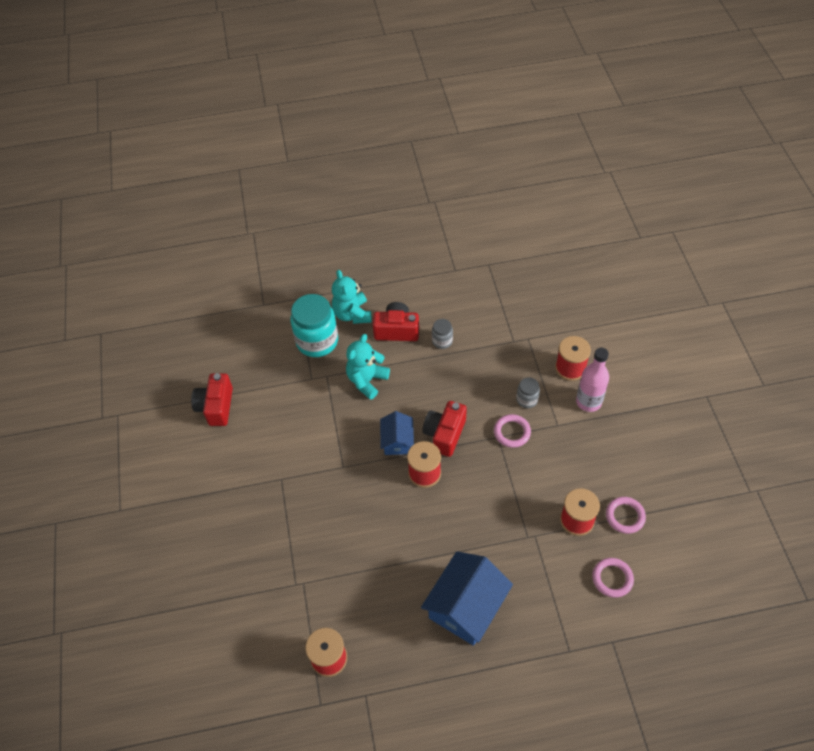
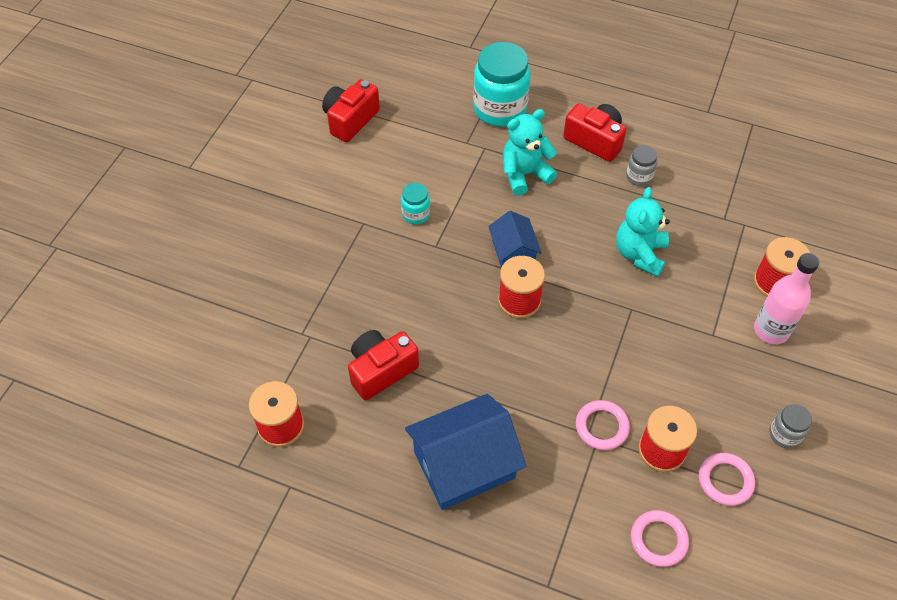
camera: 30 degrees right, 0 degrees up
turquoise teddy bear [332,270,372,324] -> turquoise teddy bear moved to [616,187,670,277]
blue house [380,411,414,455] -> blue house turned 45 degrees counterclockwise [488,211,542,267]
red camera [422,401,467,457] -> red camera moved to [348,330,419,400]
pink ring [494,414,531,448] -> pink ring moved to [576,400,630,450]
grey jar [516,377,540,408] -> grey jar moved to [769,404,812,448]
none -> turquoise jar [401,183,430,224]

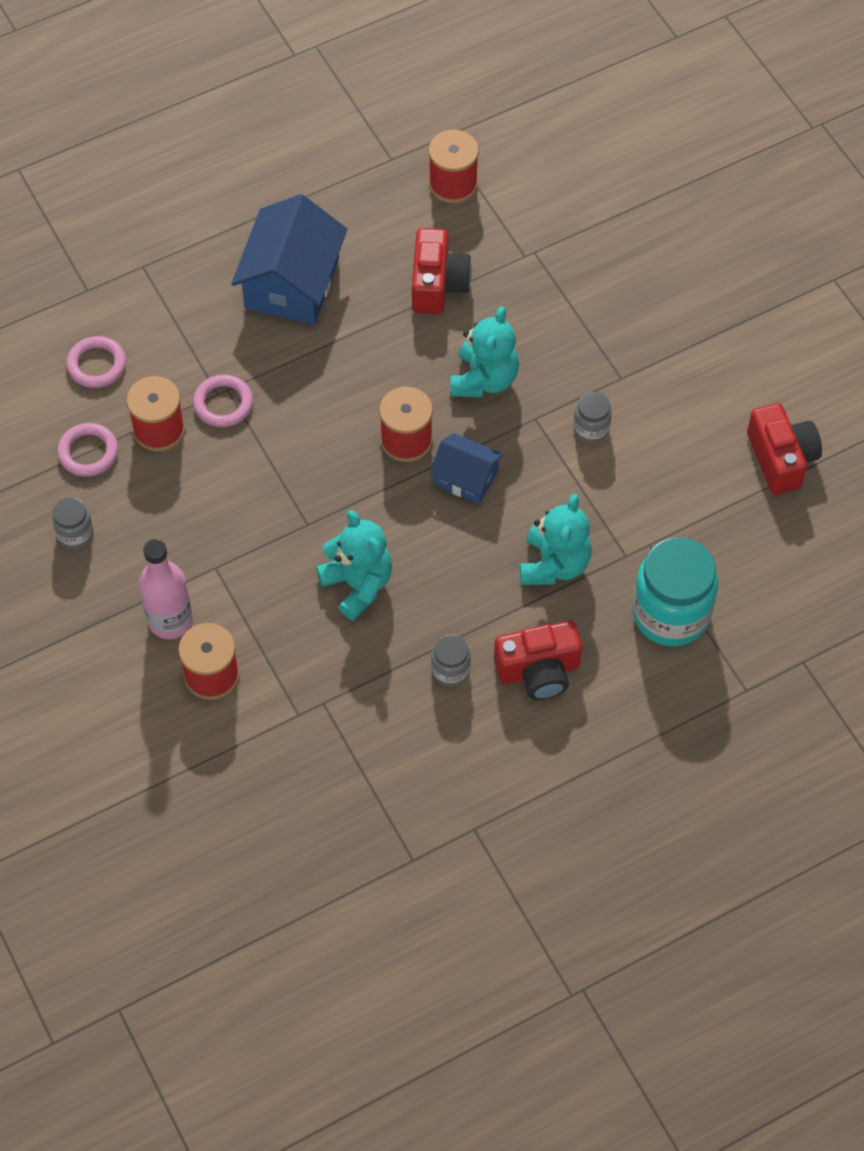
camera: 130 degrees right, 5 degrees up
turquoise jar [401,183,430,224] -> grey jar [573,392,612,443]
none -> turquoise teddy bear [450,306,519,397]

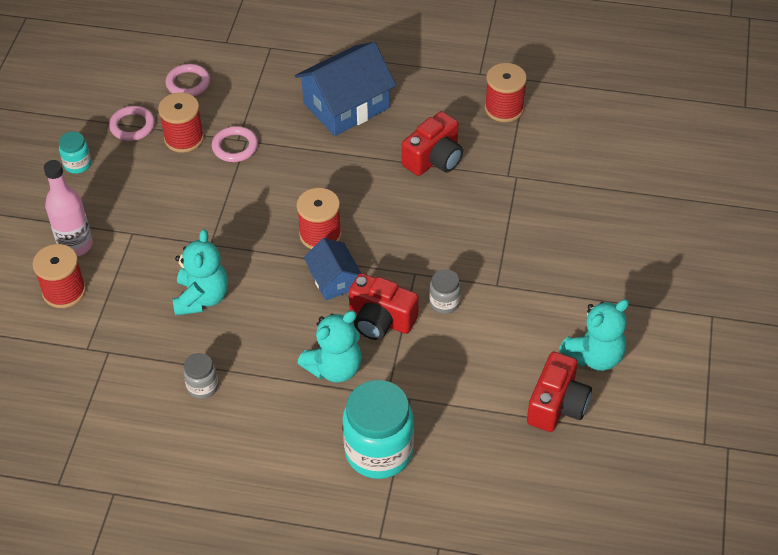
camera: 40 degrees right, 10 degrees down
grey jar [52,497,94,549] -> turquoise jar [59,132,91,174]
turquoise teddy bear [450,306,519,397] -> turquoise teddy bear moved to [559,299,629,371]
red camera [494,621,582,700] -> red camera moved to [349,273,419,340]

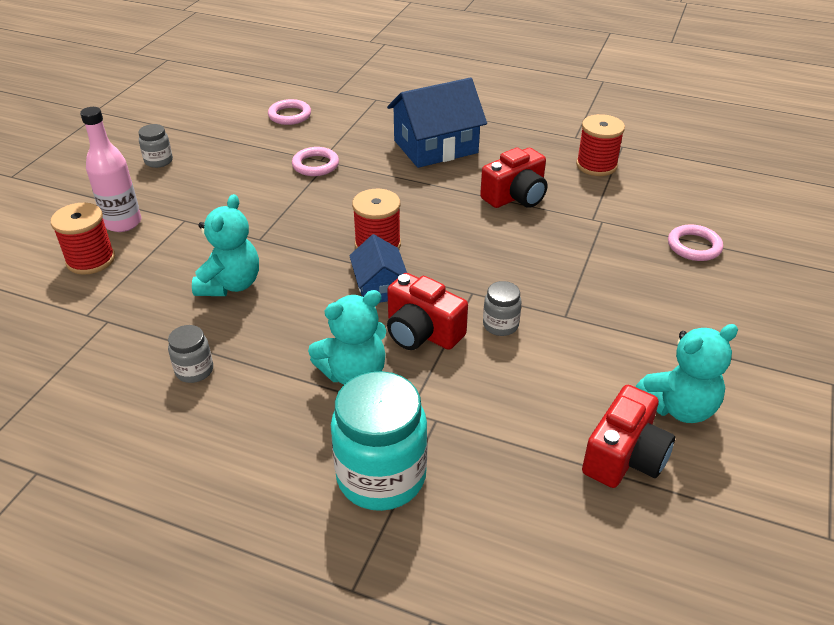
camera: 10 degrees right, 10 degrees down
turquoise jar [59,132,91,174] -> grey jar [138,124,173,168]
pink ring [109,106,155,141] -> pink ring moved to [668,225,723,261]
red spool [158,92,204,153] -> none

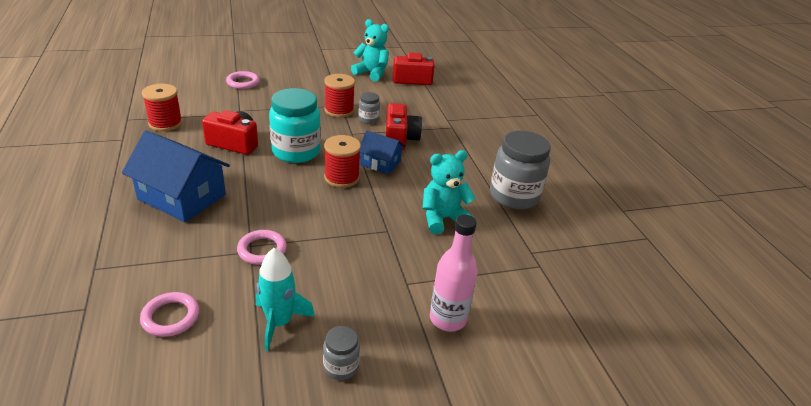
camera: 130 degrees left, 5 degrees down
red spool [51,203,115,275] -> red spool moved to [324,74,355,117]
grey jar [168,325,213,383] -> grey jar [490,131,551,209], size x2.08
turquoise teddy bear [308,290,386,385] -> none
turquoise jar [331,371,428,511] -> turquoise jar moved to [269,88,321,163]
blue house [349,234,407,303] -> blue house turned 75 degrees clockwise [360,131,405,174]
none -> turquoise rocket [256,248,315,351]

